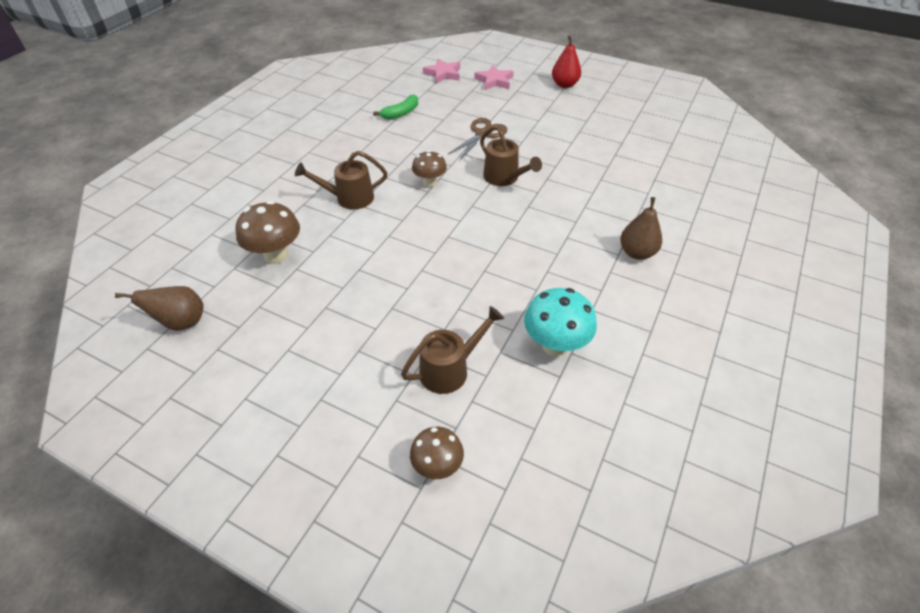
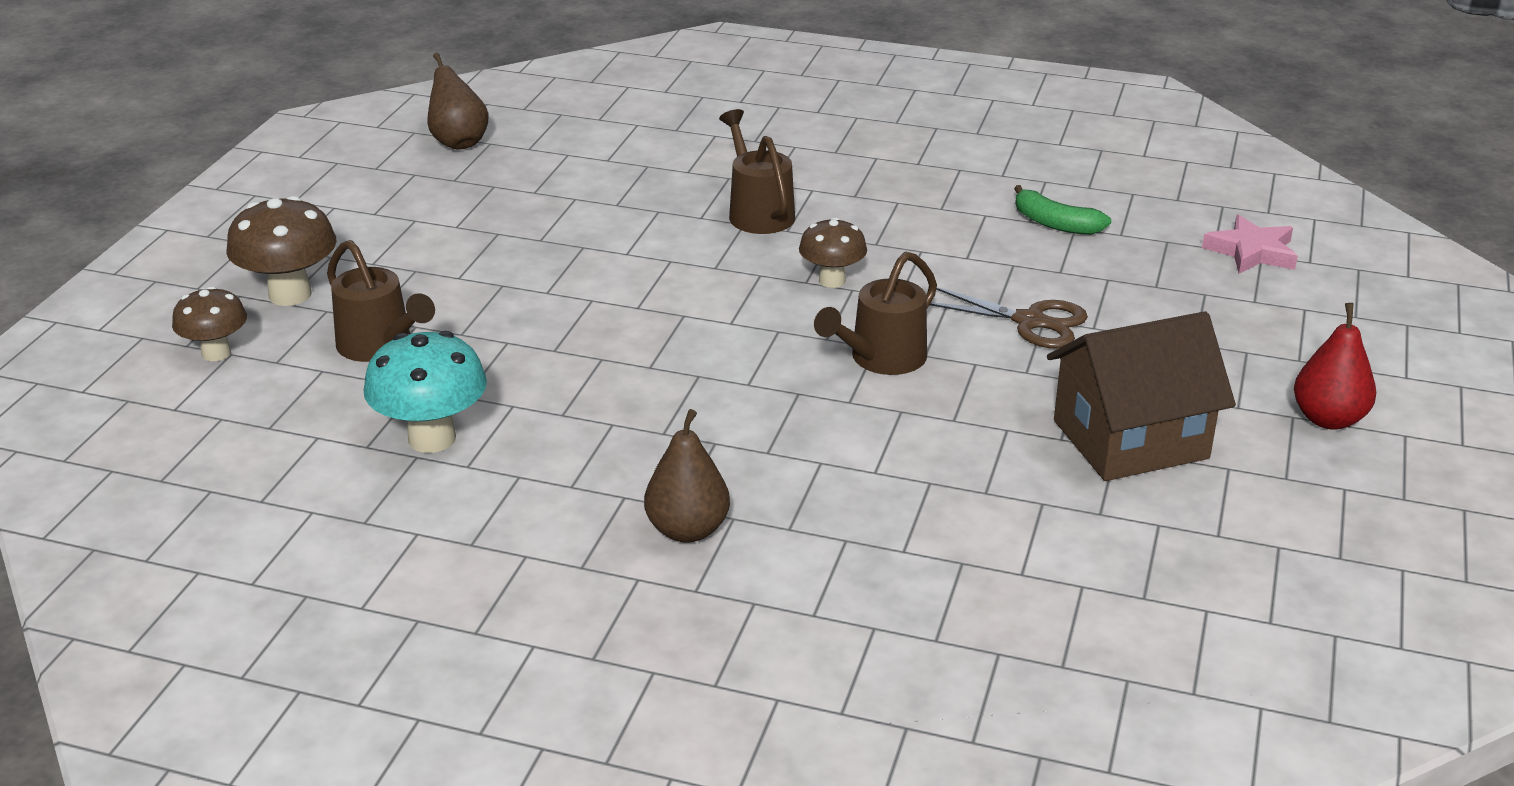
camera: 80 degrees right, 15 degrees down
brown mushroom [236,201,300,264] -> brown mushroom moved to [226,196,337,306]
pink star [474,65,514,90] -> none
none -> brown house [1047,311,1236,481]

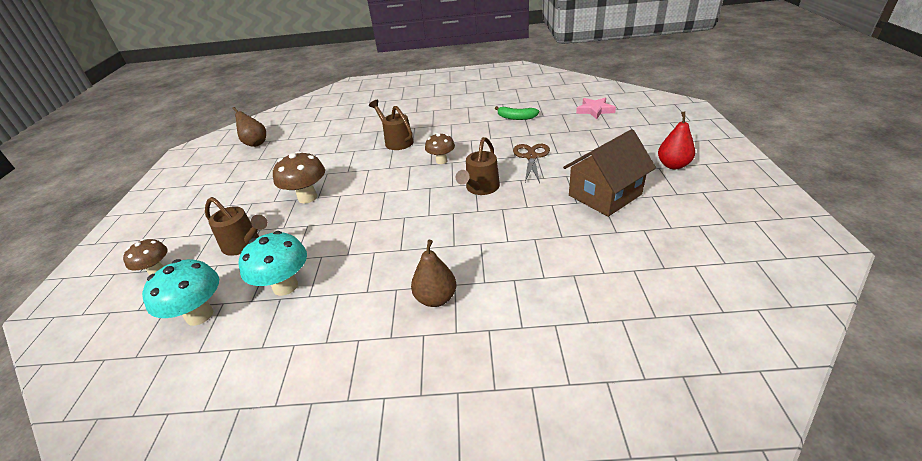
camera: 15 degrees left, 5 degrees up
brown mushroom [226,196,337,306] -> brown mushroom moved to [273,151,325,203]
brown scissors [930,287,1088,348] -> brown scissors turned 90 degrees counterclockwise [513,144,550,183]
none -> turquoise mushroom [142,259,219,326]

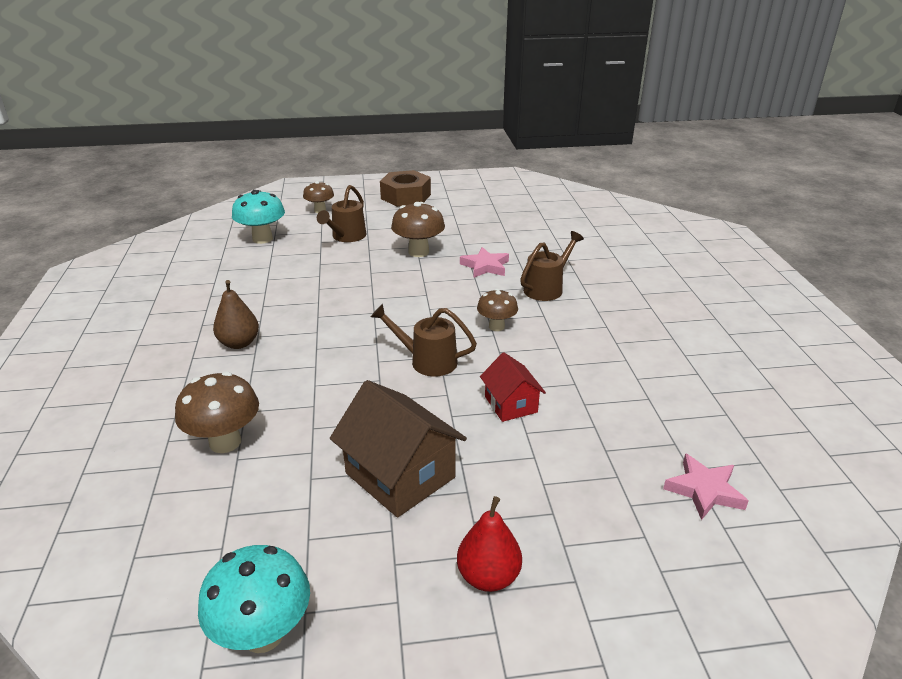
camera: 80 degrees right, 5 degrees down
brown pear [232,107,266,147] -> none
turquoise mushroom [239,231,307,296] -> turquoise mushroom moved to [198,545,310,653]
green banana [495,106,539,120] -> none
brown scissors [513,144,550,183] -> red house [480,353,546,422]
none -> brown mushroom [175,372,259,453]
none -> brown nut [380,170,431,207]
none -> pink star [460,247,509,278]

